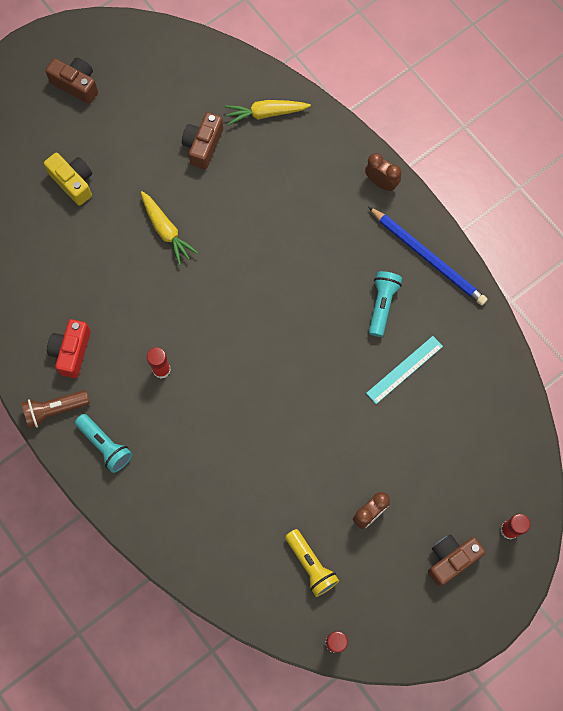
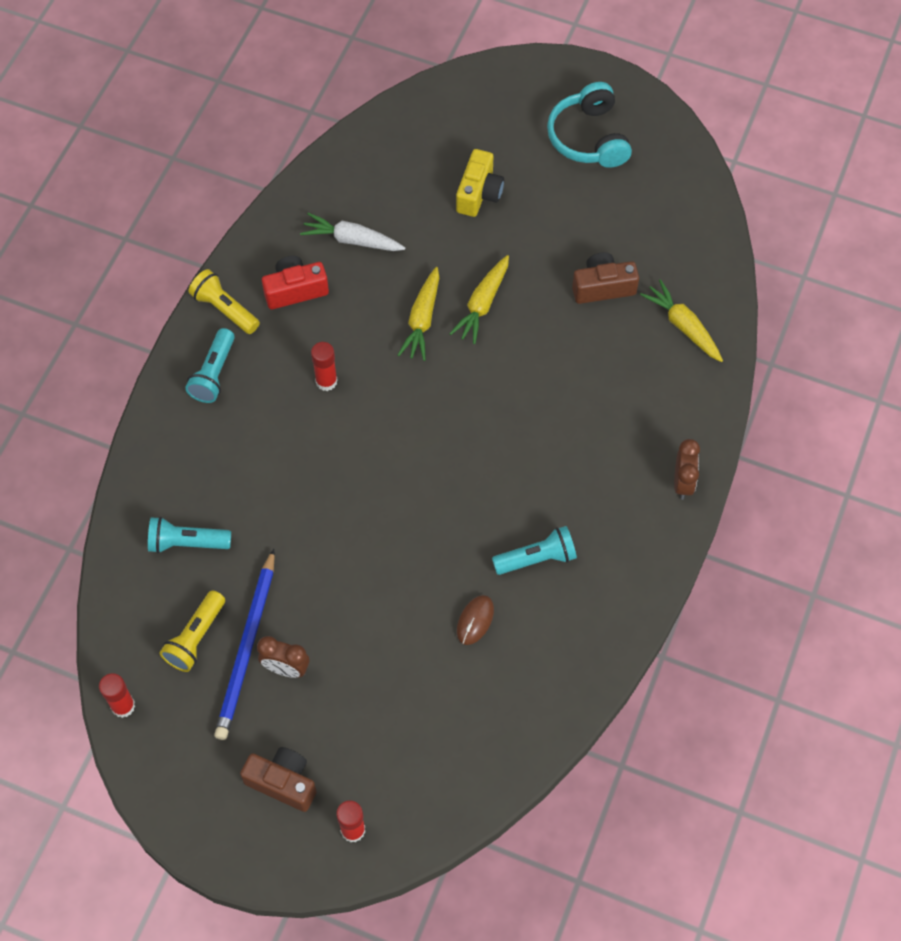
camera: 60 degrees right, 10 degrees down
brown flashlight [21,390,90,429] -> yellow flashlight [188,269,260,334]
brown camera [45,58,98,104] -> turquoise headphones [547,82,632,168]
turquoise ruler [366,336,443,404] -> brown mouse [457,595,494,645]
blue pencil [368,207,488,305] -> blue pencil moved to [214,549,275,740]
none -> turquoise flashlight [148,517,231,554]
none -> white carrot [300,213,405,251]
none -> yellow carrot [398,267,439,361]

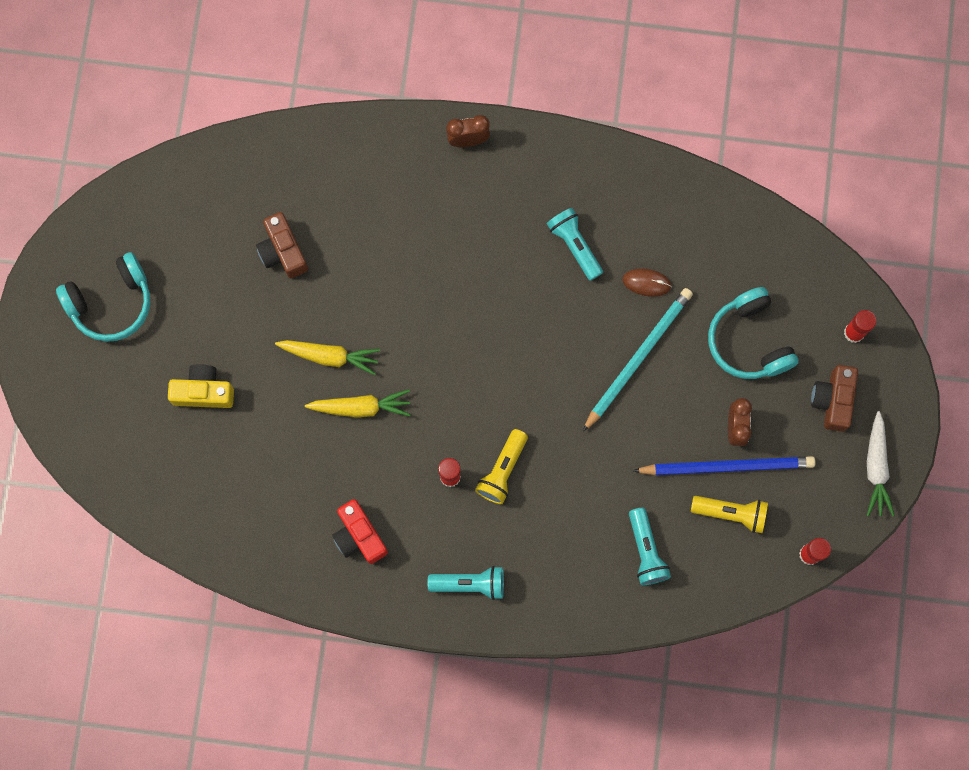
camera: 105 degrees left, 15 degrees up
yellow flashlight [188,269,260,334] -> yellow flashlight moved to [475,429,528,504]
white carrot [300,213,405,251] -> white carrot moved to [867,411,895,516]
yellow carrot [640,279,723,362] -> none
none -> turquoise pencil [583,288,693,432]
none -> turquoise headphones [708,287,799,379]

